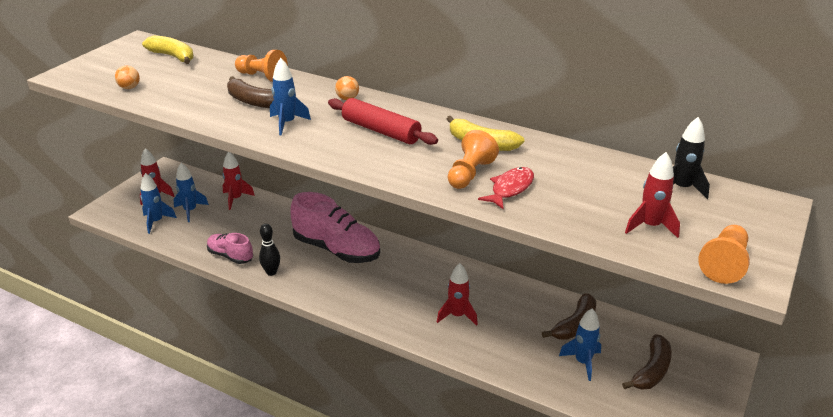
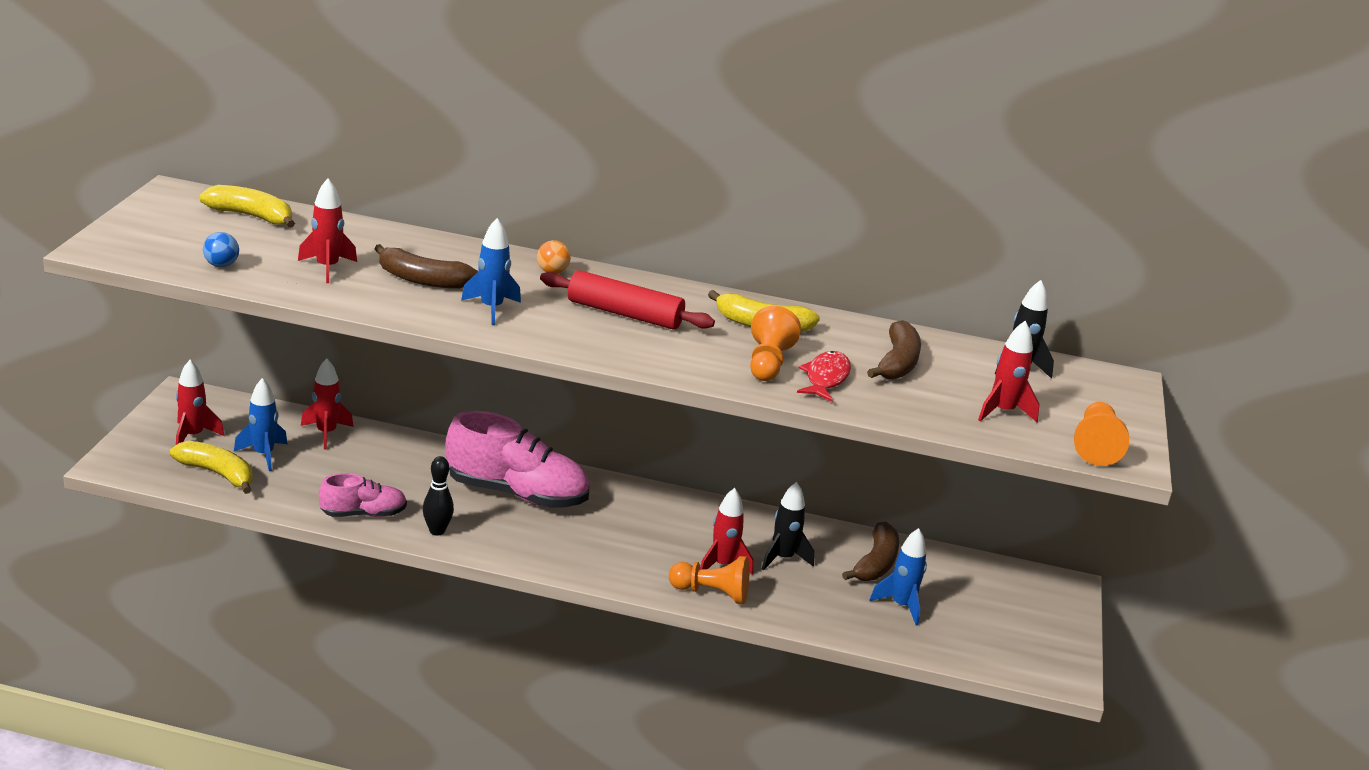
camera: 20 degrees left, 5 degrees down
orange ball [115,66,140,89] -> blue ball [203,232,239,267]
blue rocket [140,173,177,234] -> yellow banana [170,441,253,494]
pink shoe [207,233,253,264] -> pink shoe turned 150 degrees clockwise [319,473,407,517]
orange pawn [235,50,288,82] -> orange pawn moved to [669,556,749,604]
brown banana [622,334,672,389] -> brown banana moved to [867,320,921,380]
none -> red rocket [298,178,357,283]
none -> black rocket [762,482,814,571]

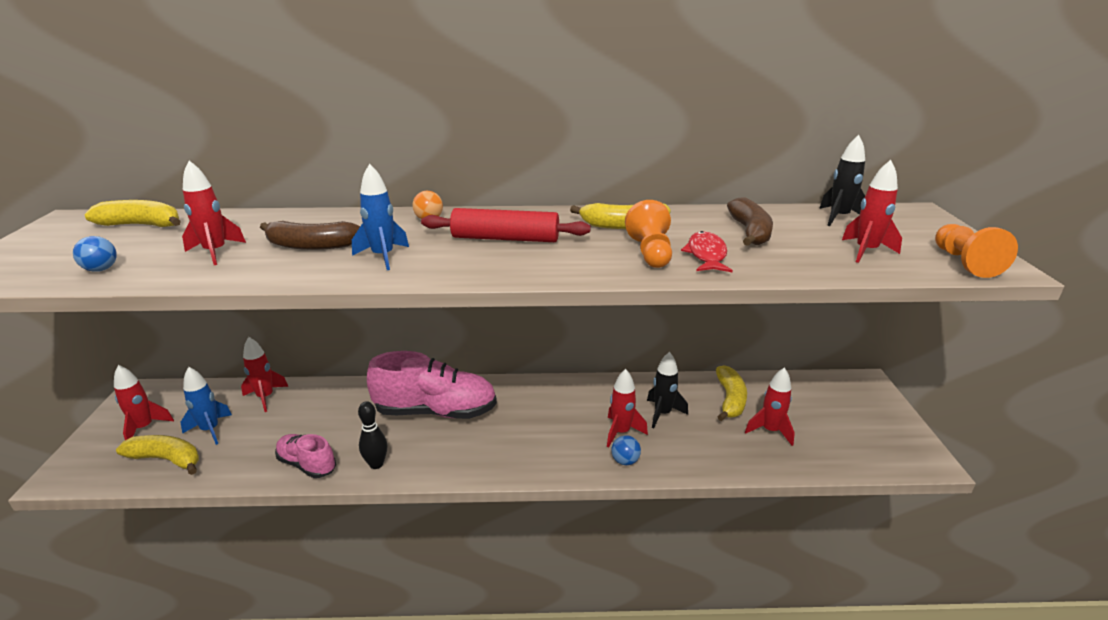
camera: 10 degrees left, 0 degrees up
pink shoe [319,473,407,517] -> pink shoe turned 120 degrees counterclockwise [275,434,336,478]
orange pawn [669,556,749,604] -> blue ball [611,435,641,465]
brown banana [842,522,899,581] -> yellow banana [716,365,747,421]
blue rocket [870,528,927,626] -> red rocket [745,368,795,446]

